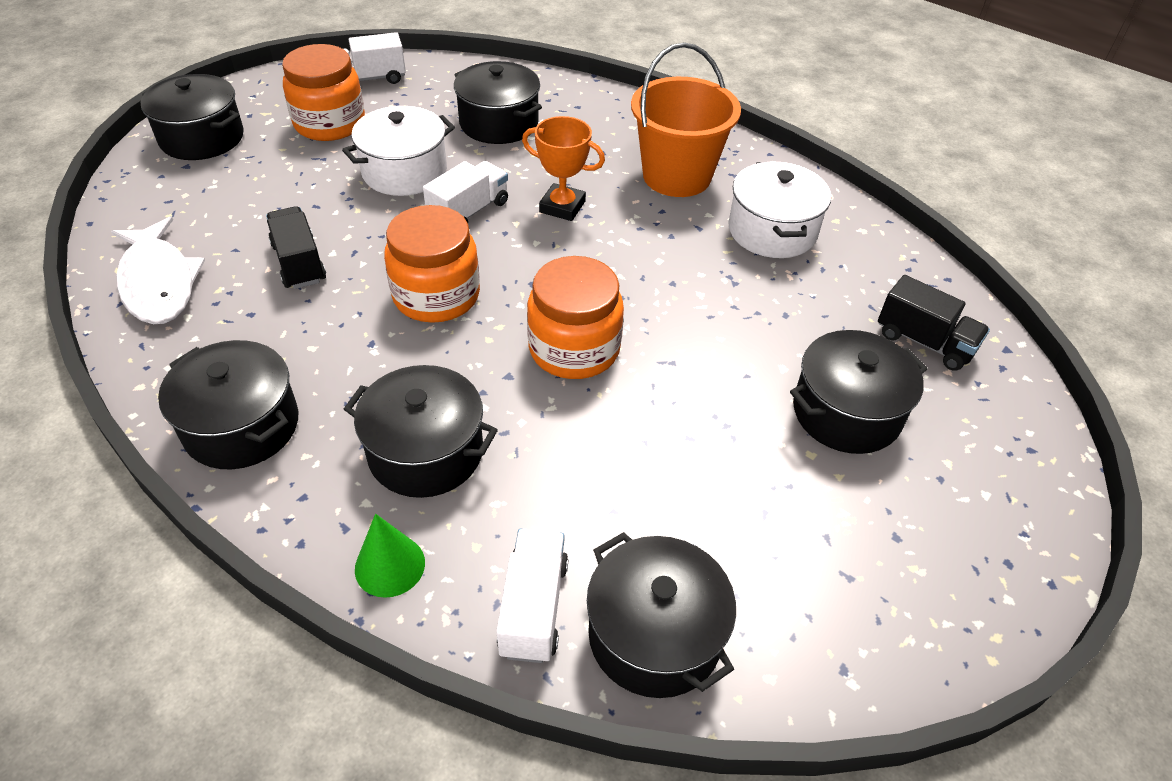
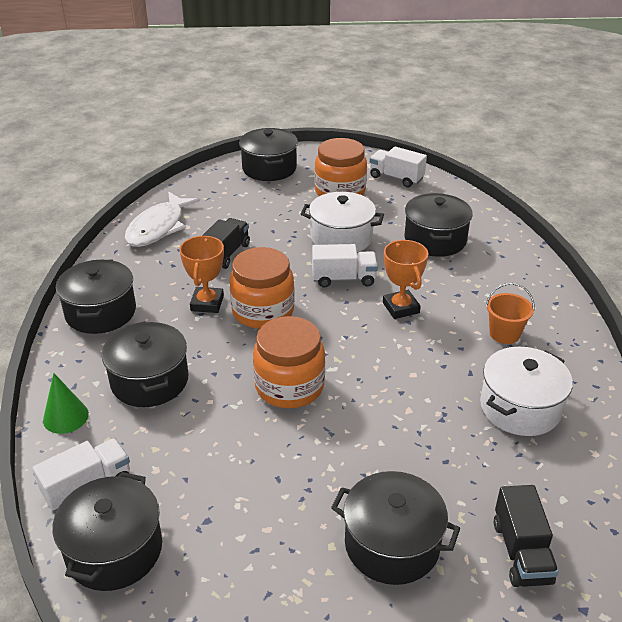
camera: 50 degrees right, 10 degrees down
orange bucket [631,42,741,197] -> orange bucket [486,283,535,344], size x0.51
none -> orange trophy [179,236,224,313]

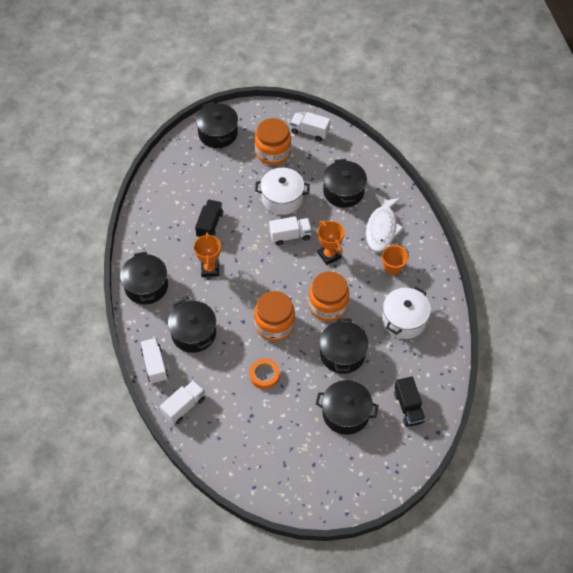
camera: 10 degrees left, 20 degrees up
green cone [43,373,89,434] -> white truck [140,338,168,384]
black pot [53,472,162,591] -> black pot moved to [319,318,368,374]
white fish [125,192,200,247] -> white fish moved to [366,194,404,252]
orange jar [229,247,295,329] -> orange jar moved to [309,271,349,321]
none -> orange tape [249,358,280,389]

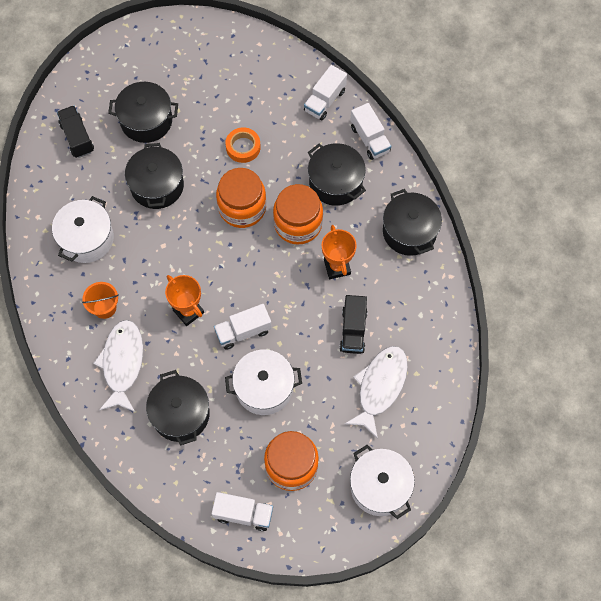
camera: 170 degrees right, 10 degrees up
black pot [196,102,238,148] -> white pot [350,445,415,519]
orange jar [309,271,349,321] -> orange jar moved to [273,184,323,245]
none -> white fish [344,346,408,439]

